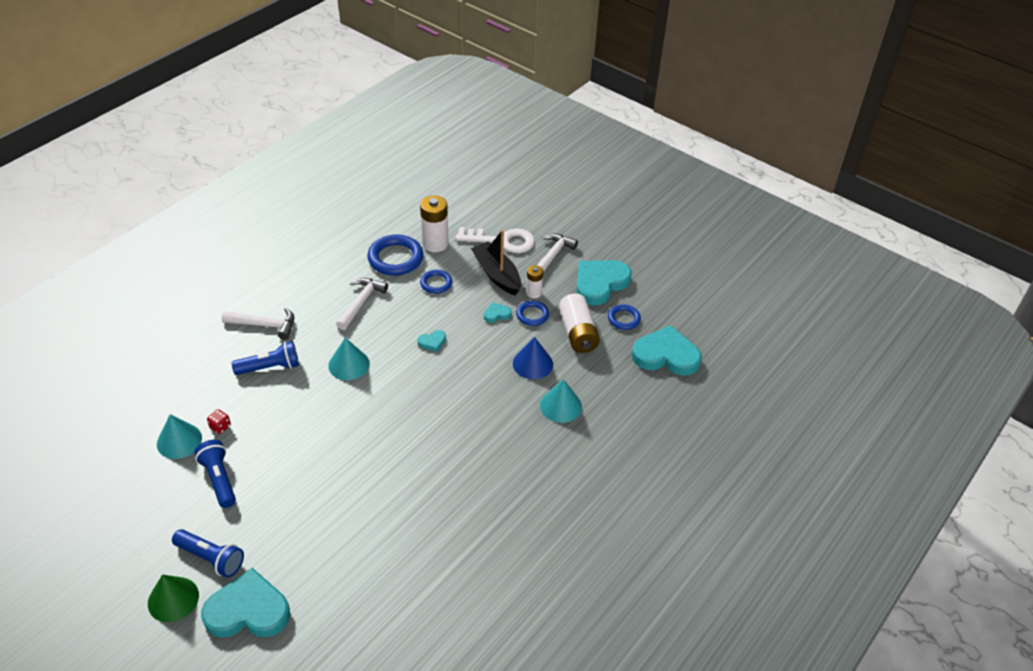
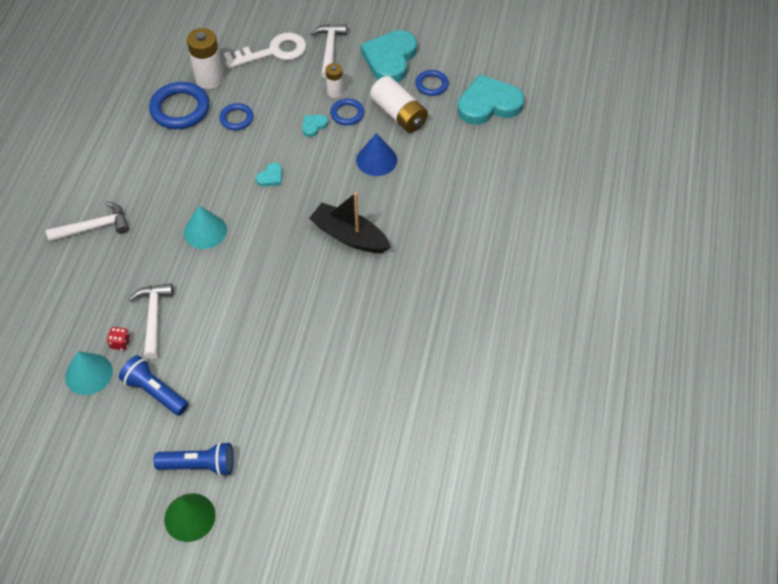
camera: 25 degrees left, 10 degrees up
turquoise heart [201,568,290,638] -> none
blue flashlight [232,341,299,375] -> none
white hammer [336,278,388,330] -> white hammer moved to [129,283,173,359]
black boat [471,230,521,295] -> black boat moved to [309,192,391,253]
turquoise cone [540,379,582,423] -> none

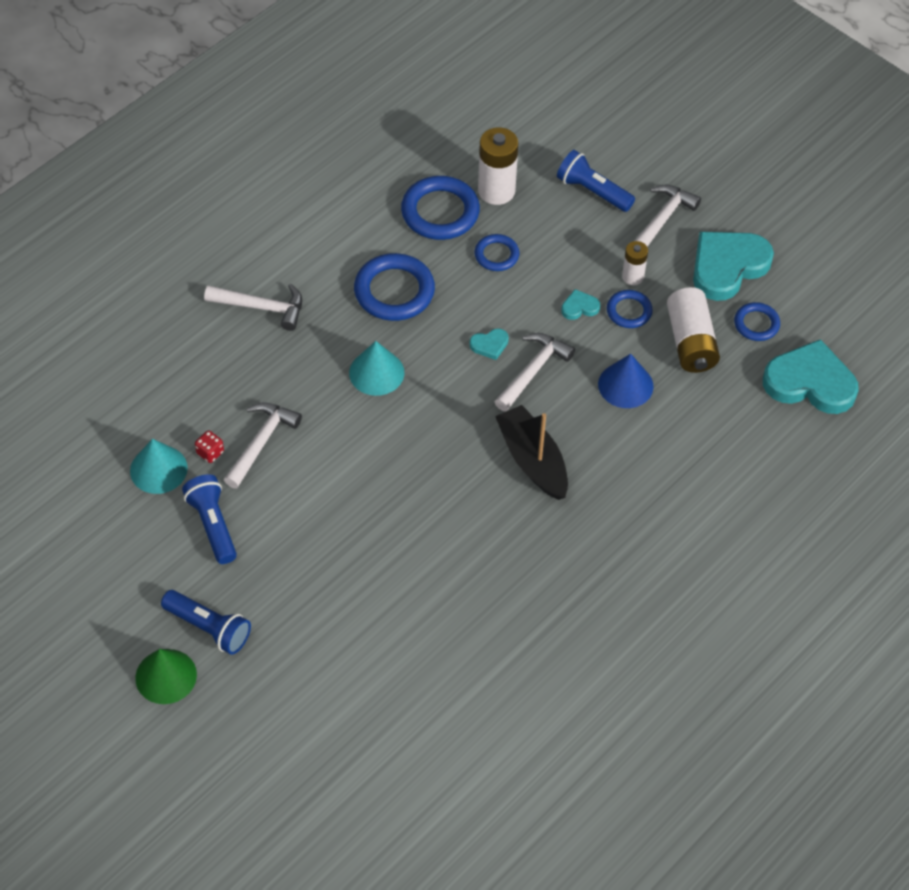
camera: 30 degrees right, 0 degrees up
white key [224,33,307,68] -> blue flashlight [557,150,635,212]
none -> blue ring [354,253,435,321]
none -> white hammer [495,333,575,411]

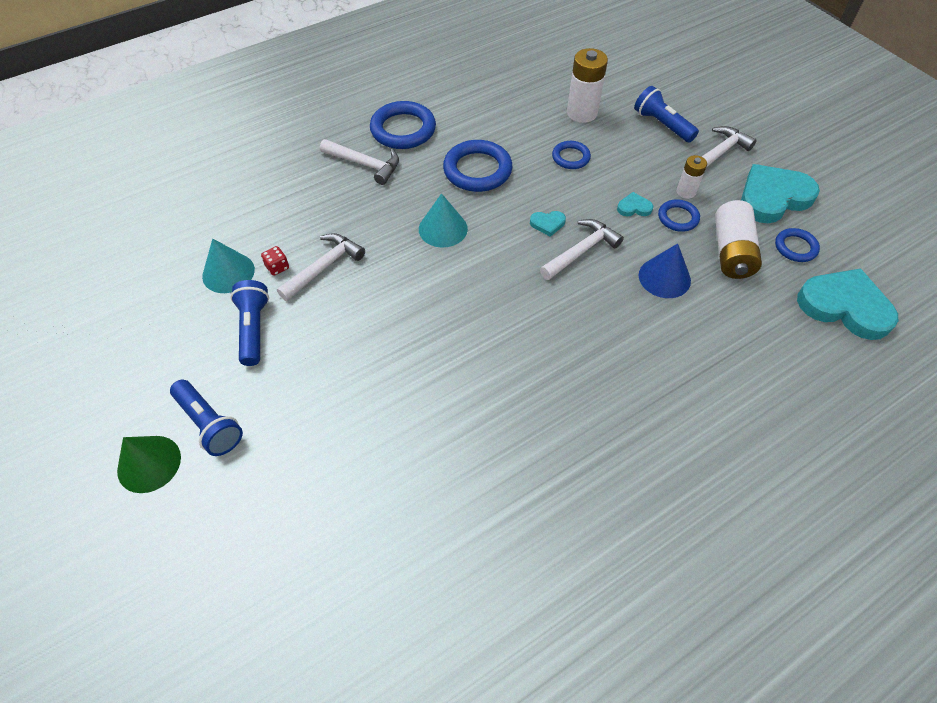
camera: 15 degrees right, 0 degrees up
blue ring [401,176,480,240] -> blue ring moved to [370,101,436,149]
black boat [495,405,568,500] -> none

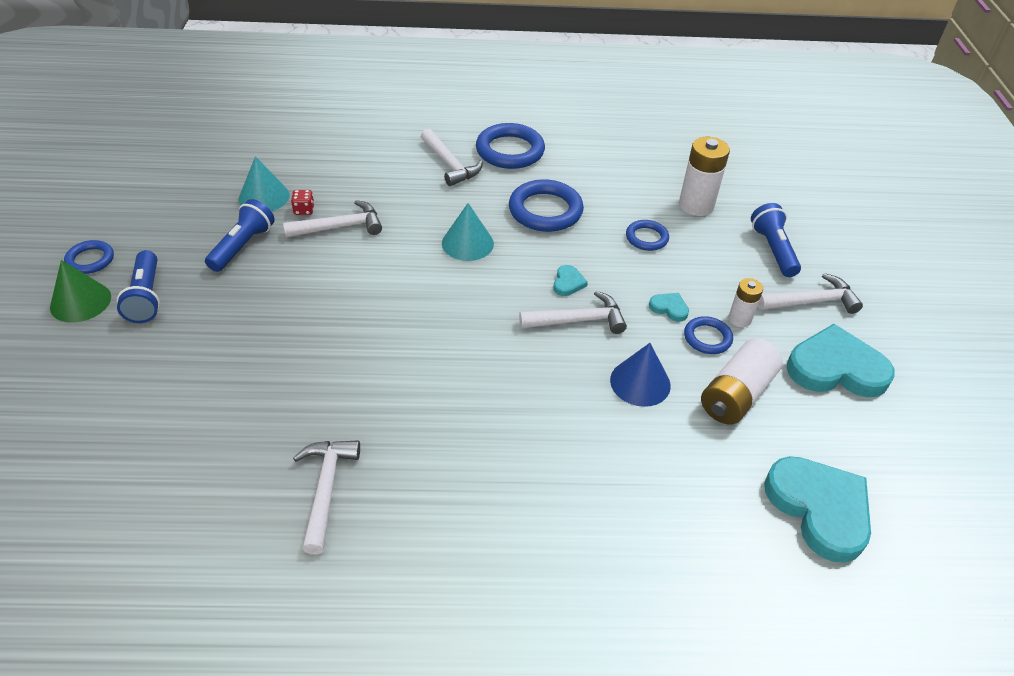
camera: 30 degrees right, 10 degrees down
turquoise heart [530,211,566,237] -> turquoise heart turned 105 degrees counterclockwise [553,265,588,296]
blue ring [775,228,820,262] -> blue ring moved to [64,240,114,274]
none -> white hammer [293,440,360,555]

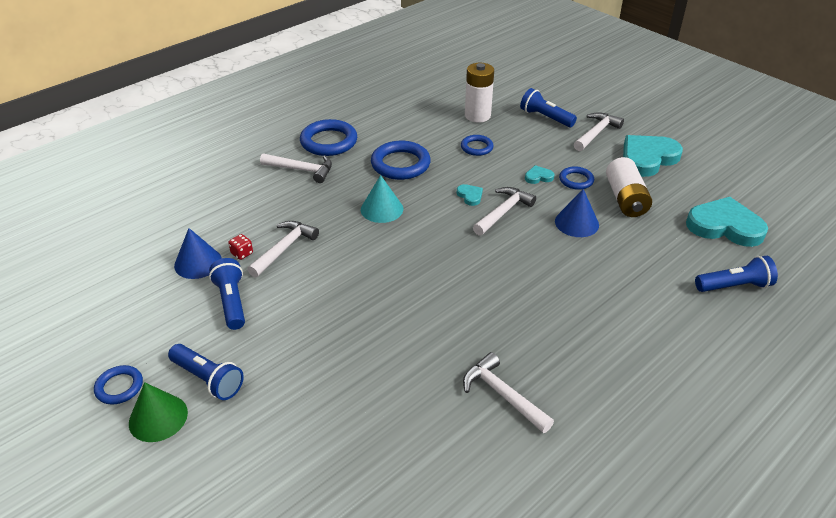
camera: 40 degrees left, 5 degrees down
turquoise cone [239,156,290,211] -> blue cone [174,228,222,279]
white battery [728,278,763,327] -> none
none -> blue flashlight [695,256,778,292]

